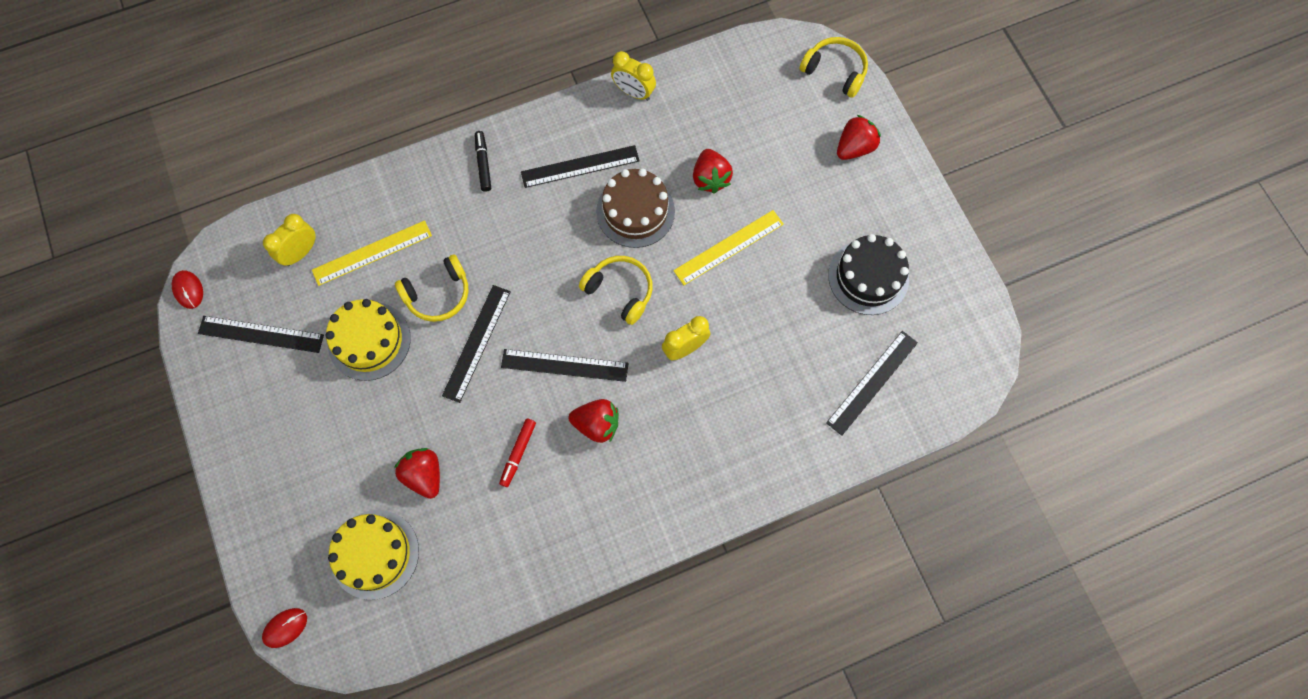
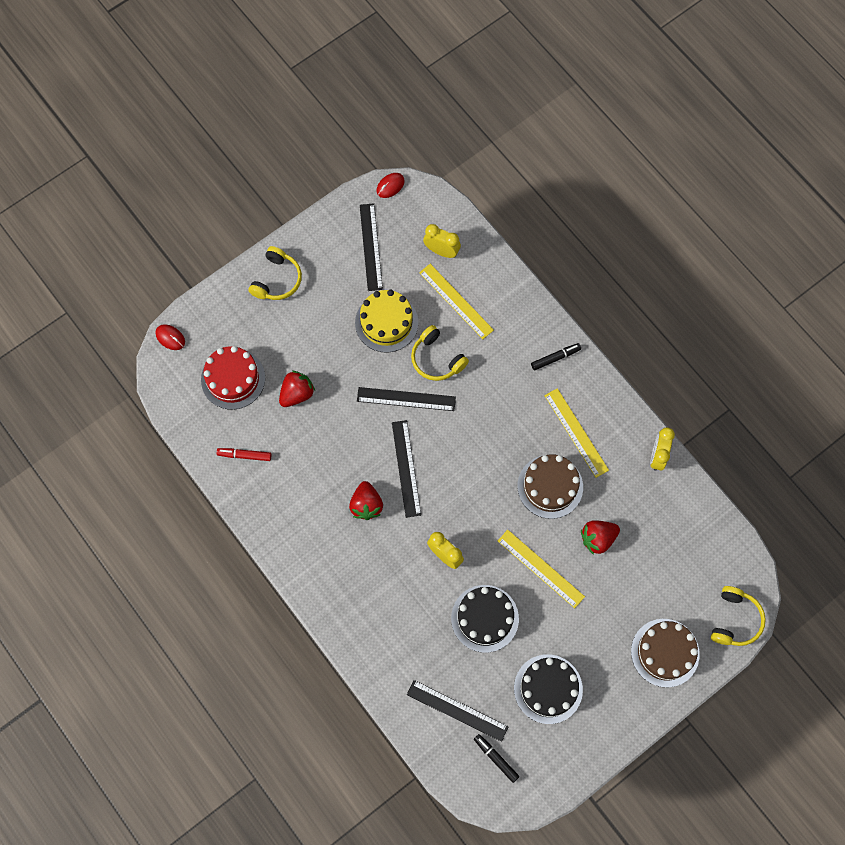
camera: 75 degrees right, 0 degrees up
yellow cake [328,510,419,600] -> red cake [201,346,265,410]
red marker [499,419,536,487] -> red marker moved to [217,448,271,461]
black ruler [521,145,640,188] -> yellow ruler [544,388,609,478]
yellow headphones [579,256,652,325] -> yellow headphones moved to [249,246,302,300]
red strawberry [837,115,881,160] -> brown cake [631,619,700,688]
none -> black cake [451,585,519,653]
none -> black marker [474,734,519,783]

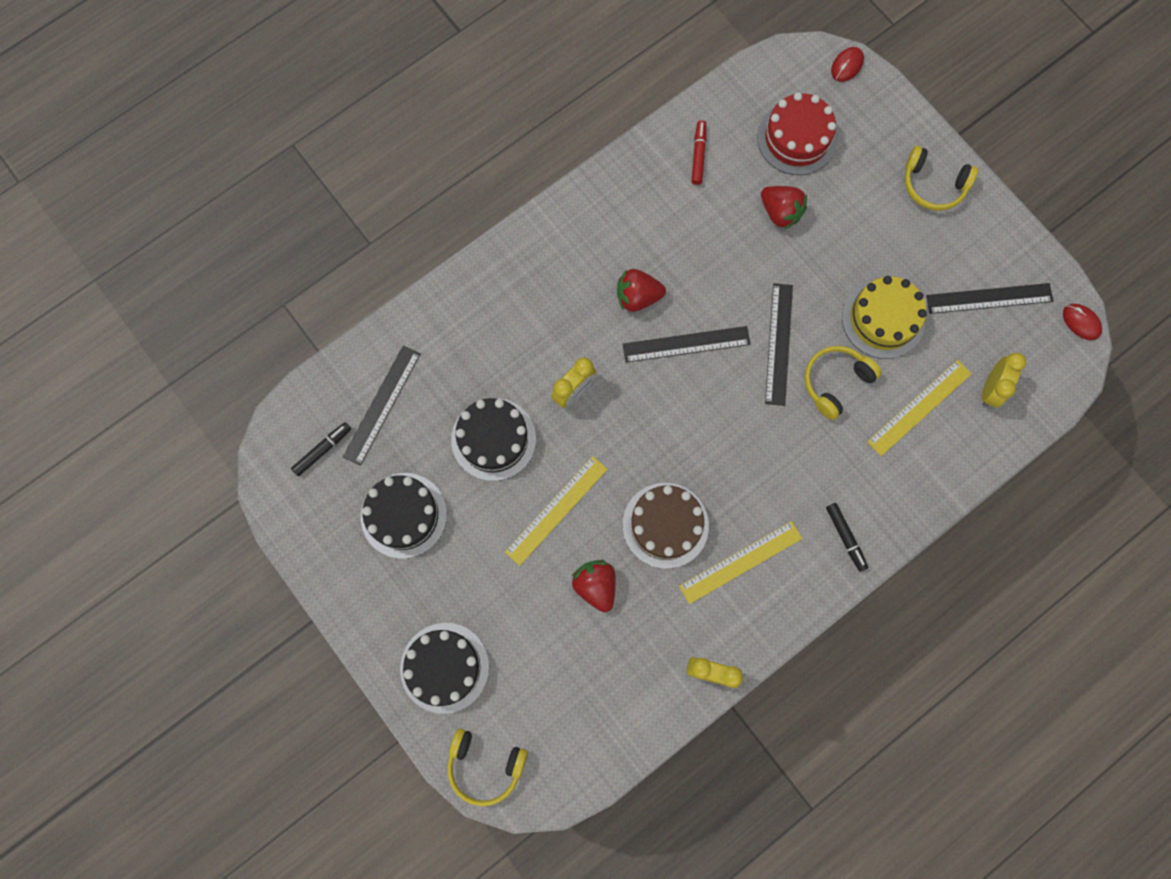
camera: 90 degrees right, 5 degrees up
brown cake [631,619,700,688] -> black cake [400,623,489,714]

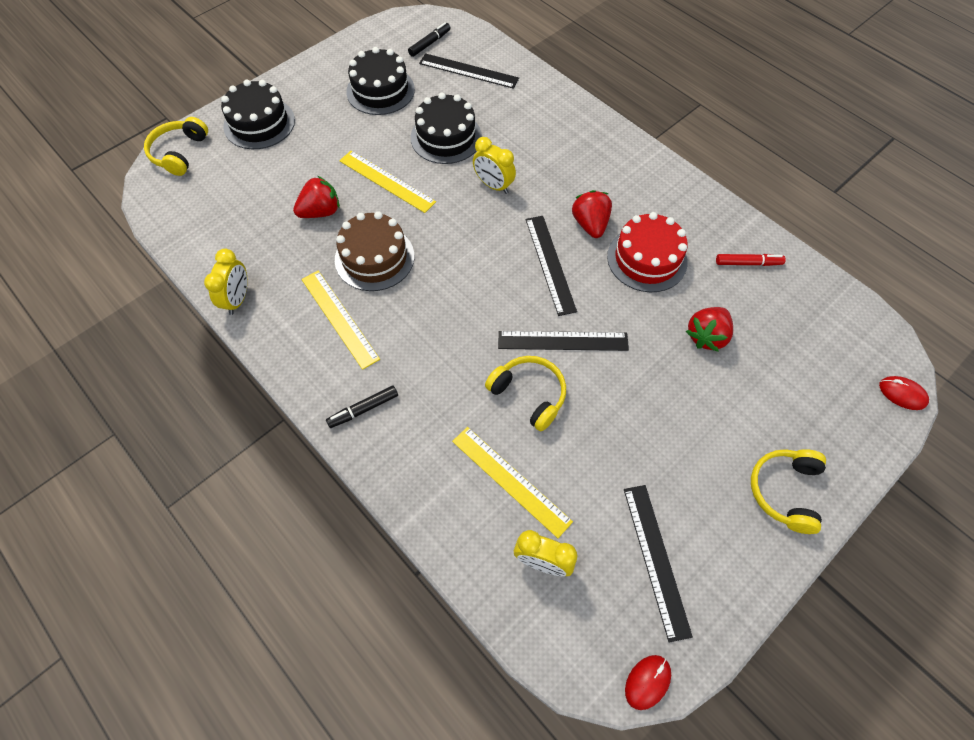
camera: 85 degrees right, 15 degrees down
black marker [291,422,351,476] -> black marker turned 90 degrees counterclockwise [408,22,451,57]
red cake [757,92,837,175] -> red cake moved to [607,212,688,292]
yellow cake [842,276,927,359] -> none

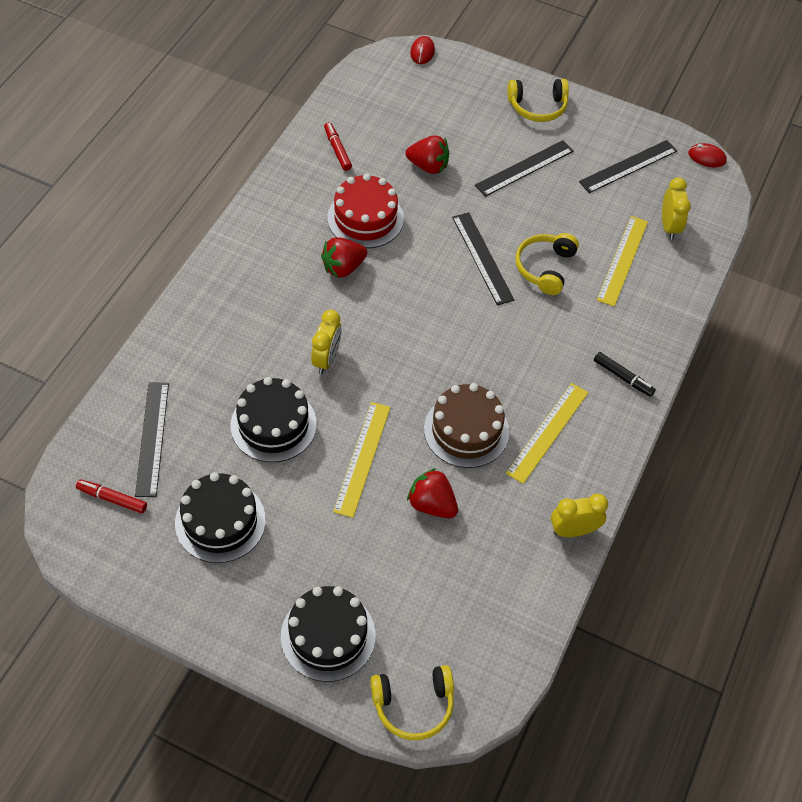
camera: 115 degrees left, 5 degrees down
black marker [408,22,451,57] -> red marker [76,479,147,513]
black ruler [526,216,577,316] -> black ruler moved to [475,140,574,197]

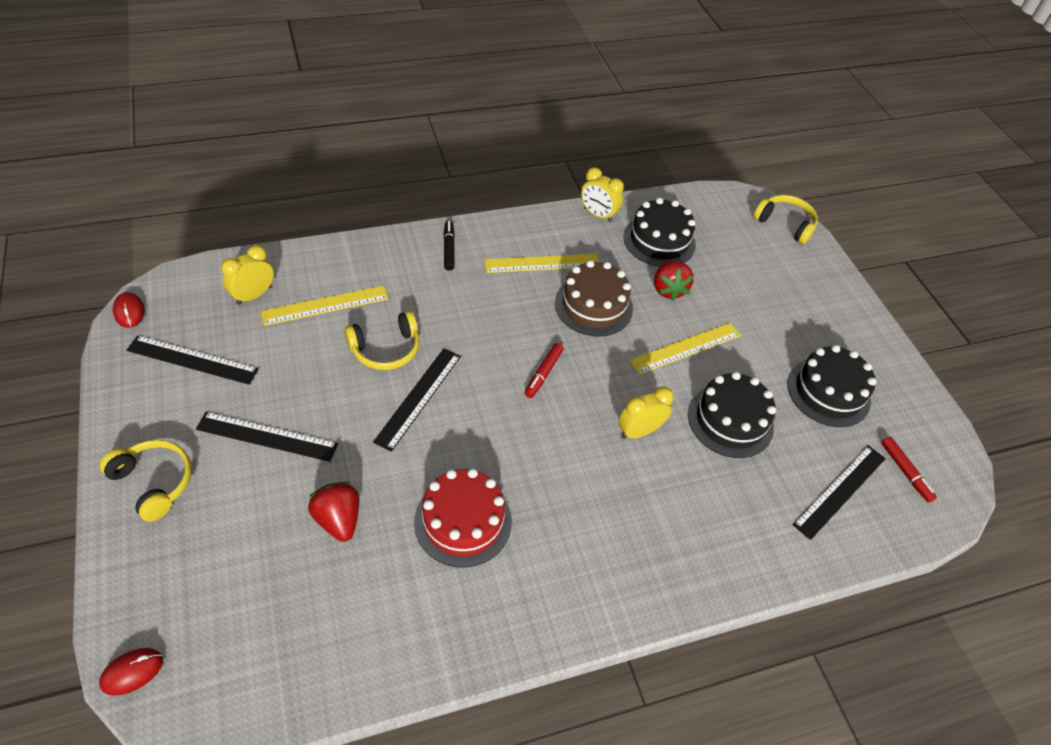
camera: 135 degrees left, 5 degrees down
black cake [281,586,376,682] -> black cake moved to [623,198,696,267]
red strawberry [321,237,367,278] -> none
red marker [324,122,352,171] -> red marker moved to [525,343,564,398]

